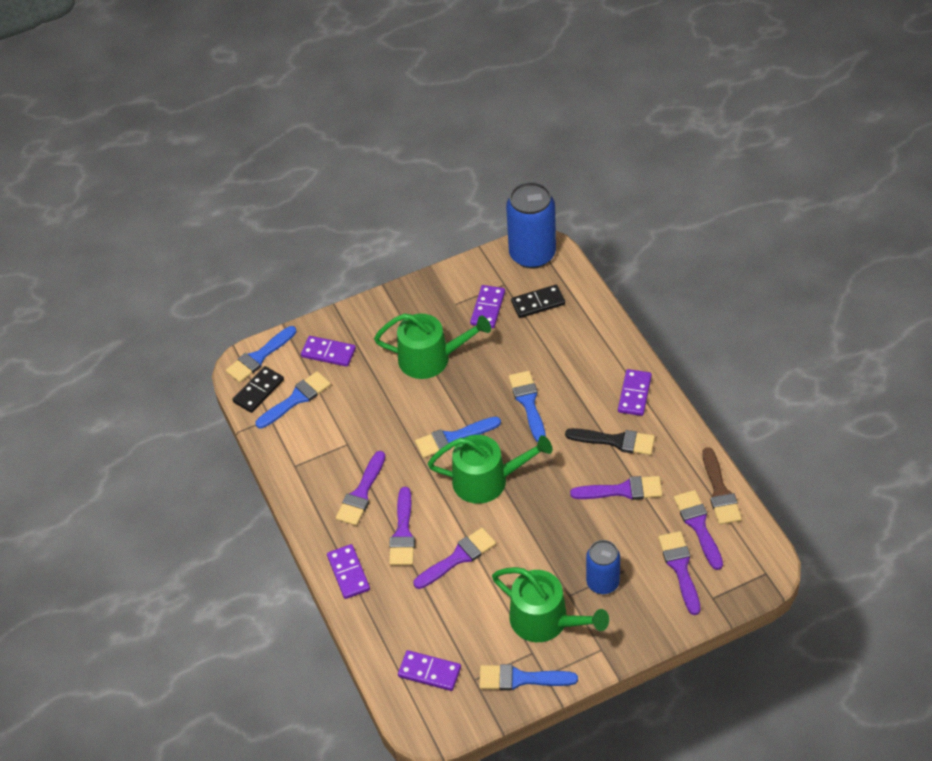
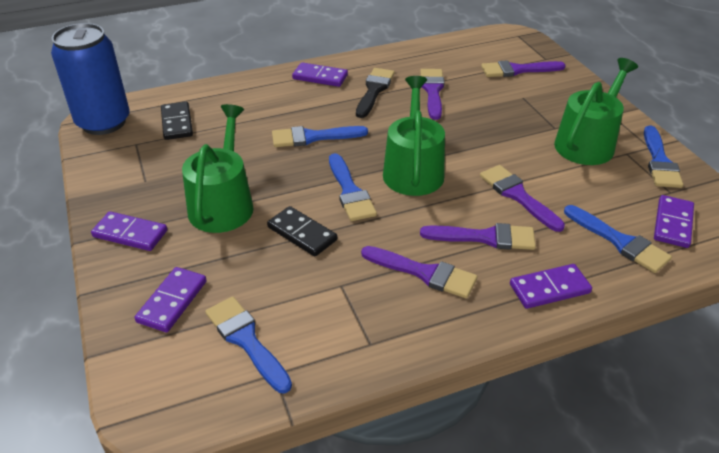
camera: 90 degrees left, 10 degrees down
blue brush [225,326,296,383] -> blue brush moved to [564,205,672,273]
black domino [232,366,284,413] -> black domino moved to [267,206,337,256]
purple domino [470,285,505,328] -> purple domino moved to [91,211,167,251]
blue can [586,540,620,594] -> none
purple brush [674,490,723,570] -> none
brown brush [702,447,742,525] -> none

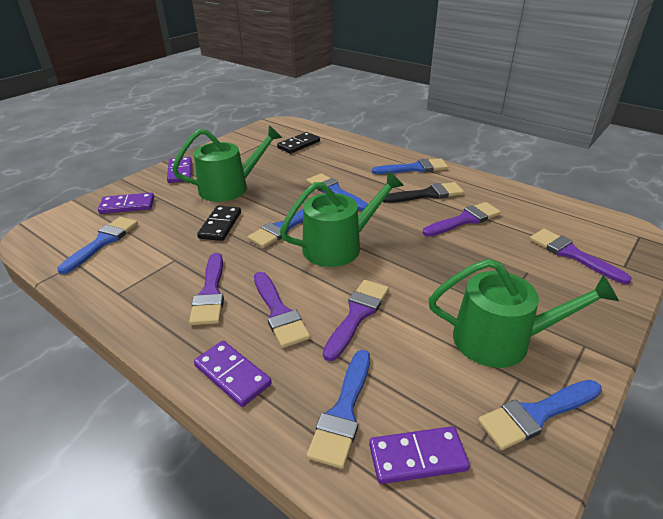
camera: 60 degrees right, 5 degrees down
blue can [51,23,130,135] -> none
purple domino [292,62,348,87] -> blue brush [372,159,448,174]

